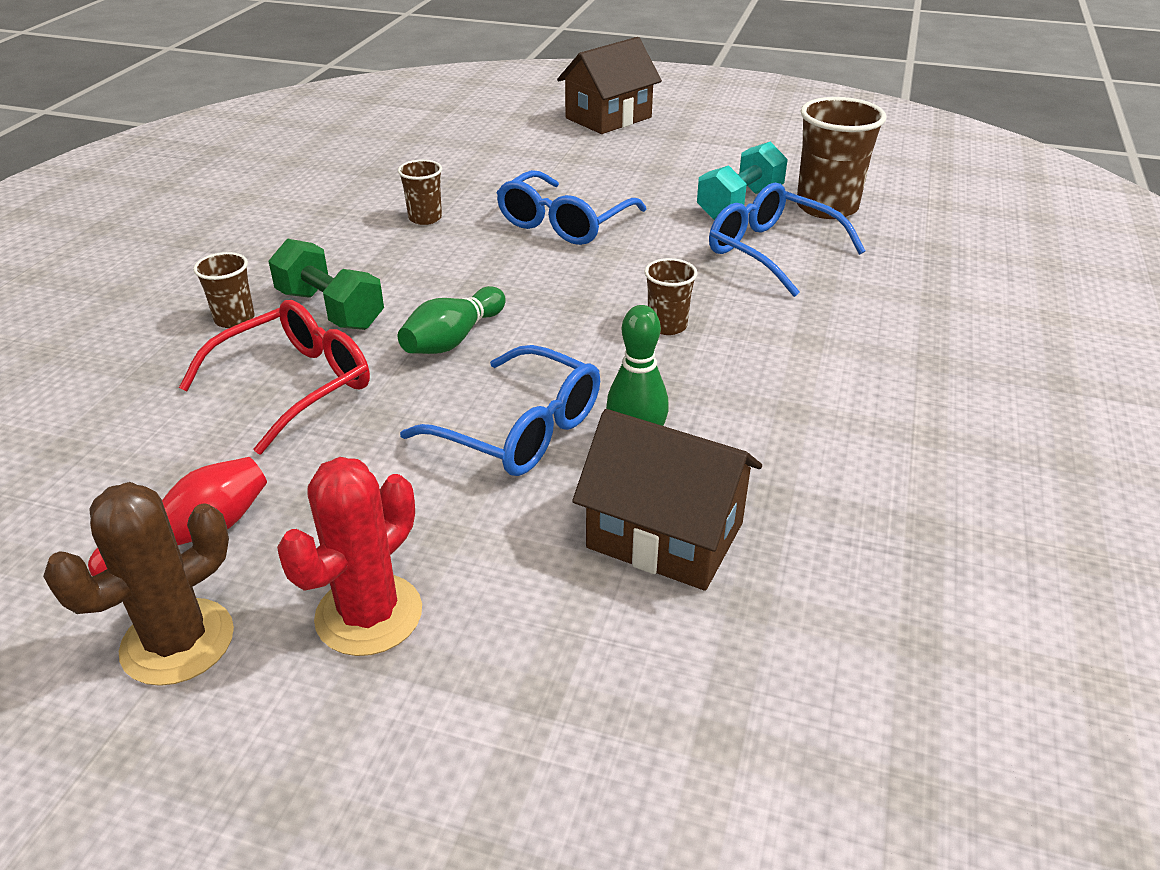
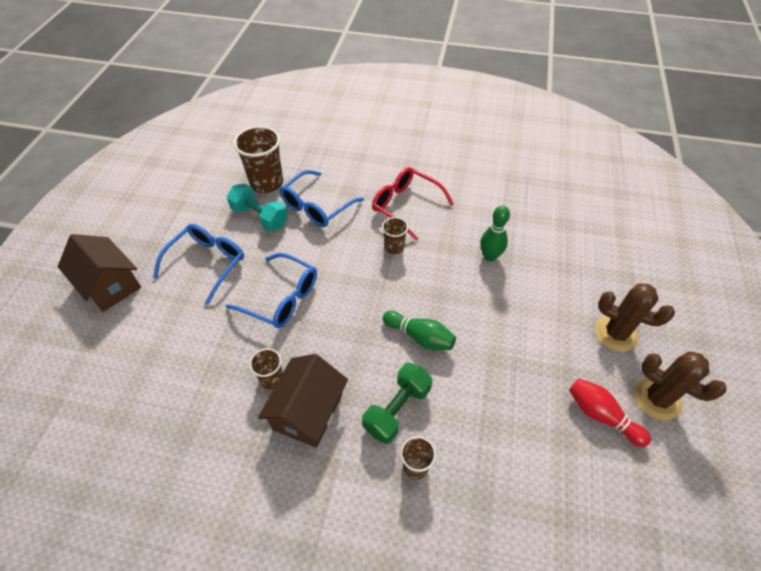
camera: 95 degrees left, 15 degrees up
red glasses [179,300,370,455] -> red glasses moved to [372,167,454,241]
red cactus [277,457,422,656] -> brown cactus [595,283,675,352]
blue glasses [400,345,600,476] -> blue glasses moved to [153,224,244,305]
brown house [572,409,762,591] -> brown house moved to [258,354,348,448]

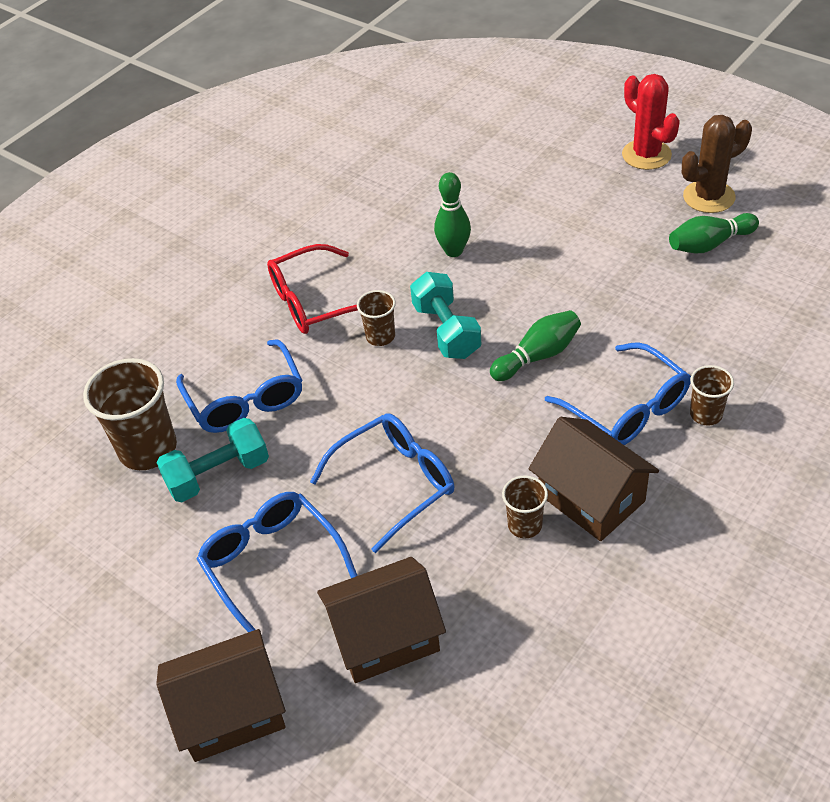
camera: 60 degrees left, 5 degrees down
green dumbbell [362,363,432,444] -> blue glasses [545,342,691,445]
red bowling pin [569,379,651,447] -> green bowling pin [669,213,759,253]
brown cactus [595,283,675,352] -> none
none -> brown house [317,557,446,683]
none -> turquoise dumbbell [410,272,481,359]
none -> red cactus [622,74,680,170]

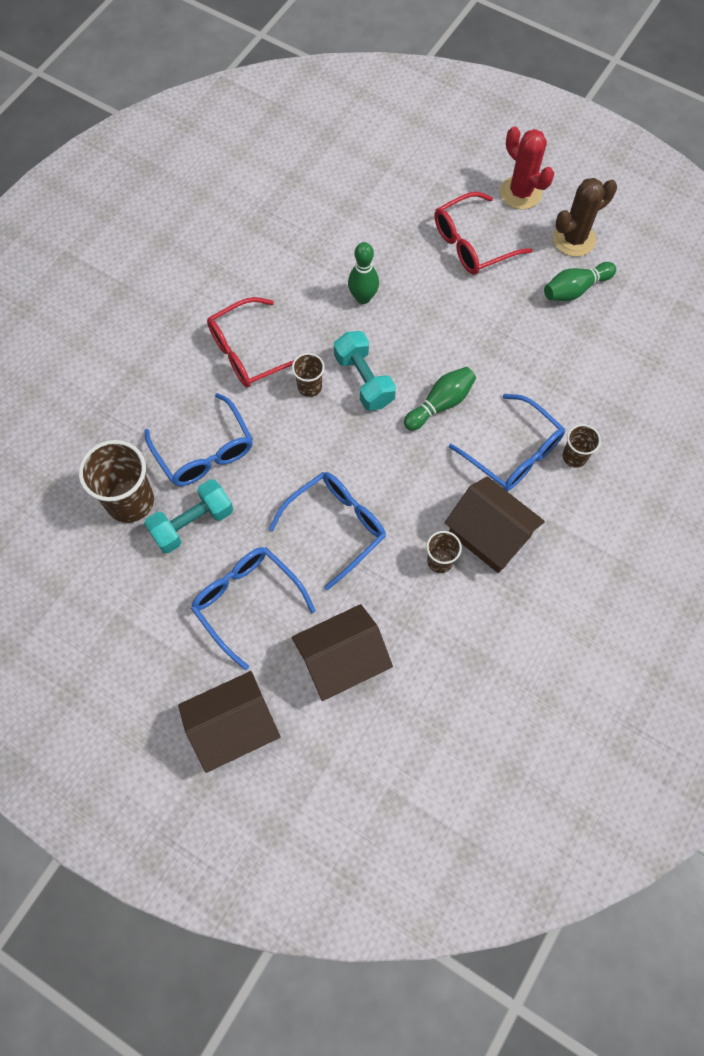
camera: 10 degrees left, 20 degrees up
none -> red glasses [434,192,532,275]

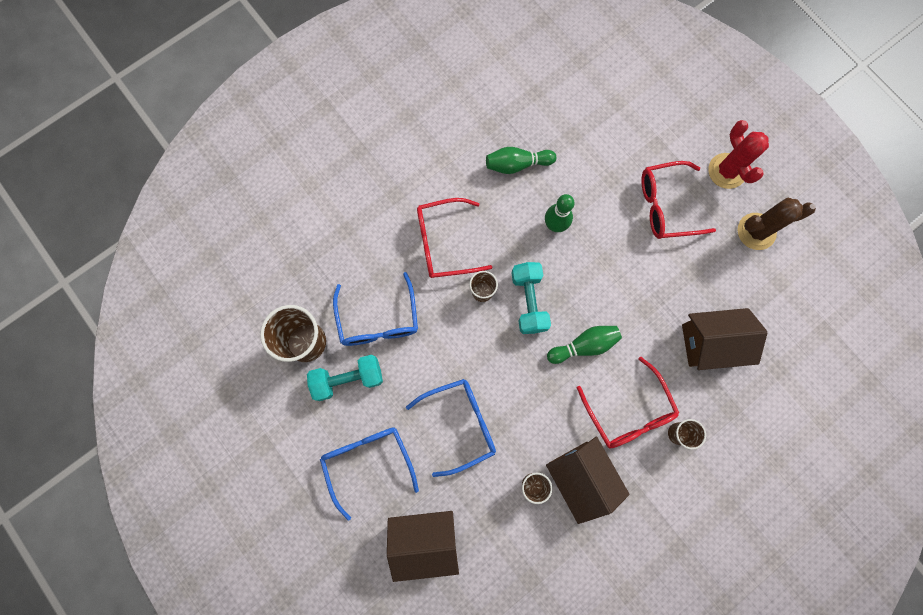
camera: 20 degrees right, 10 degrees up
brown house [178,671,280,773] -> brown house moved to [682,308,767,370]
blue glasses [449,394,565,491] -> red glasses [577,356,679,448]
green bowling pin [544,262,616,301] -> green bowling pin moved to [486,147,556,174]

